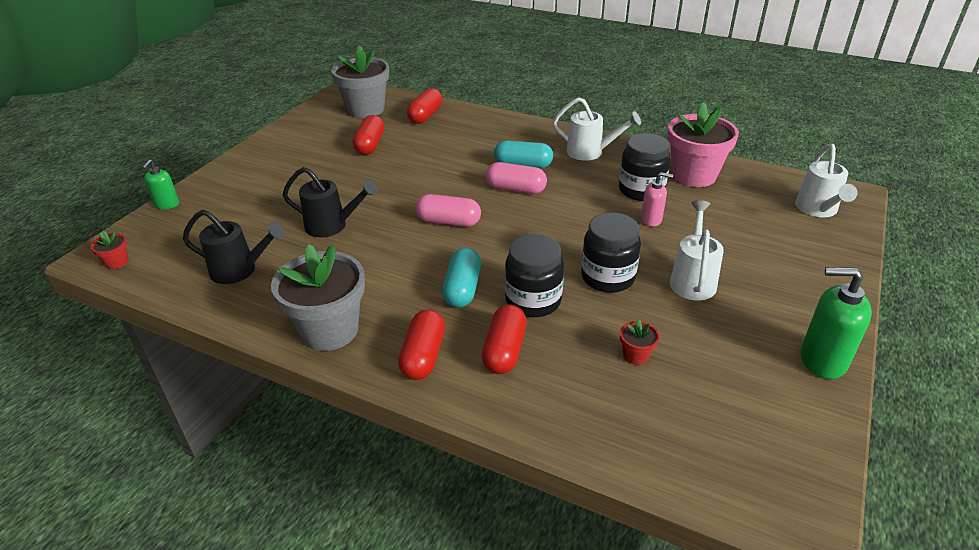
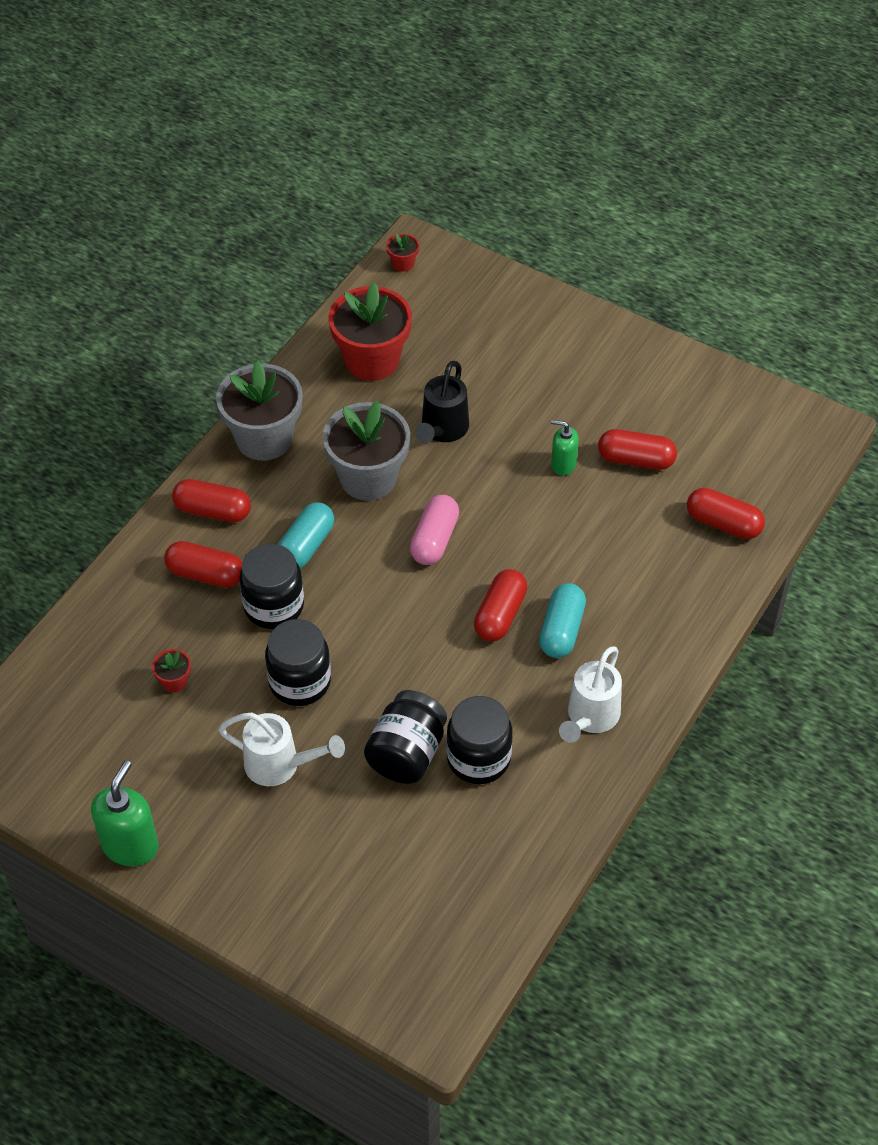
camera: 95 degrees right, 15 degrees up
green soap dispenser [142,160,179,209] -> green soap dispenser moved to [551,420,579,476]
black watering can [183,210,285,284] -> red flower pot [328,282,412,381]
grey flower pot [331,45,389,118] -> grey flower pot moved to [323,400,410,500]
turquoise capsule [442,248,481,308] -> turquoise capsule turned 75 degrees counterclockwise [278,502,334,569]
pink capsule [485,162,547,194] -> red capsule [474,569,527,642]
pink soap dispenser [641,172,673,226] -> black jar [364,690,447,784]
pink flower pot [667,102,739,187] -> none
white watering can [795,144,858,217] -> none

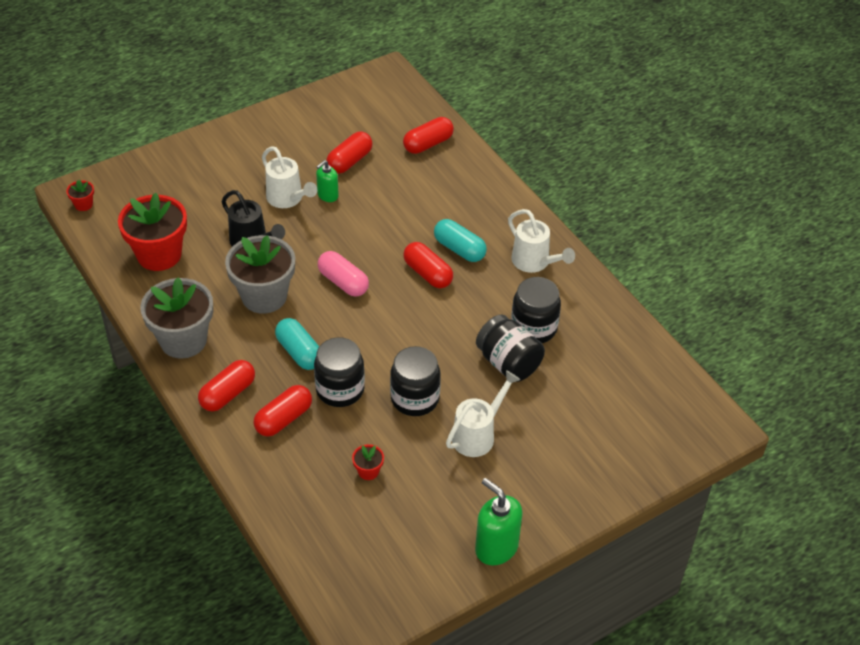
camera: 65 degrees left, 5 degrees down
none -> white watering can [262,146,317,208]

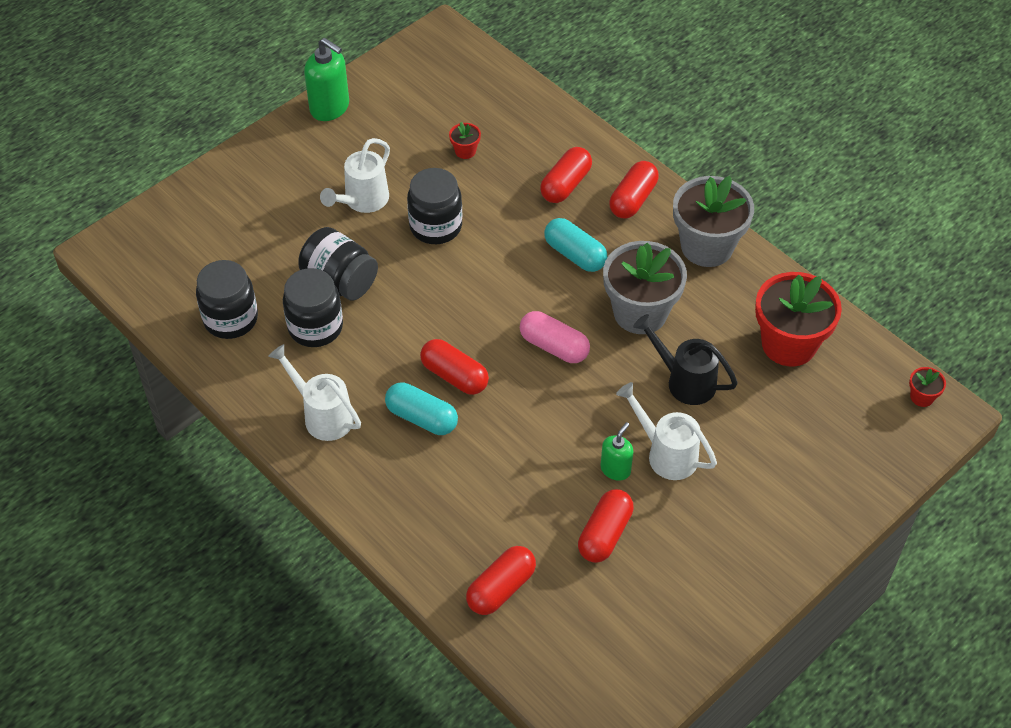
camera: 170 degrees right, 5 degrees up
black jar [314,337,365,407] -> black jar moved to [196,260,258,339]

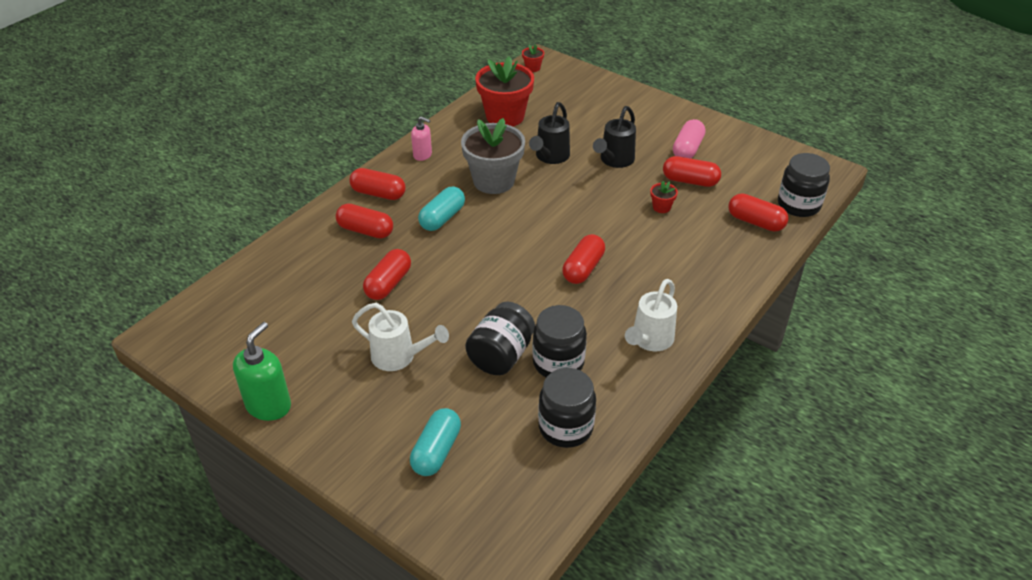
camera: 100 degrees left, 10 degrees down
turquoise capsule [385,382,458,435] -> turquoise capsule moved to [410,408,461,476]
black jar [407,168,462,244] -> black jar moved to [778,153,830,217]
red flower pot [449,122,481,159] -> red flower pot moved to [650,181,678,213]
pink capsule [520,311,590,363] -> pink capsule moved to [673,119,705,158]
green soap dispenser [600,422,634,481] -> none
white watering can [616,382,717,480] -> black watering can [593,106,636,168]
grey flower pot [673,176,754,267] -> pink soap dispenser [411,116,432,161]
none -> red capsule [363,249,411,300]

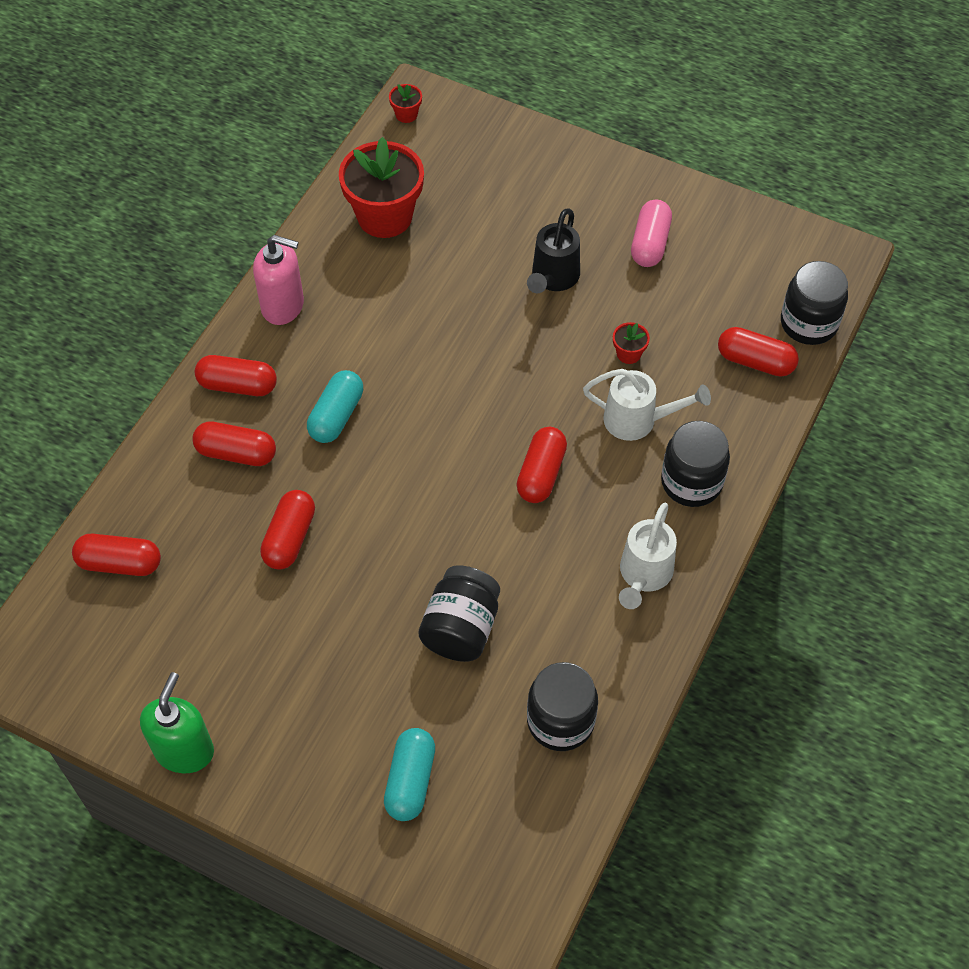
camera: 10 degrees left, 15 degrees up
white watering can [352,303,449,371] -> white watering can moved to [583,369,711,441]
pink soap dispenser [411,116,432,161] -> pink soap dispenser [253,235,304,325], size x1.66
grey flower pot [461,118,525,194] -> none
black watering can [529,102,570,164] -> none
black jar [532,305,587,377] -> black jar moved to [661,421,730,507]
red capsule [663,156,721,187] -> red capsule moved to [72,534,161,576]

